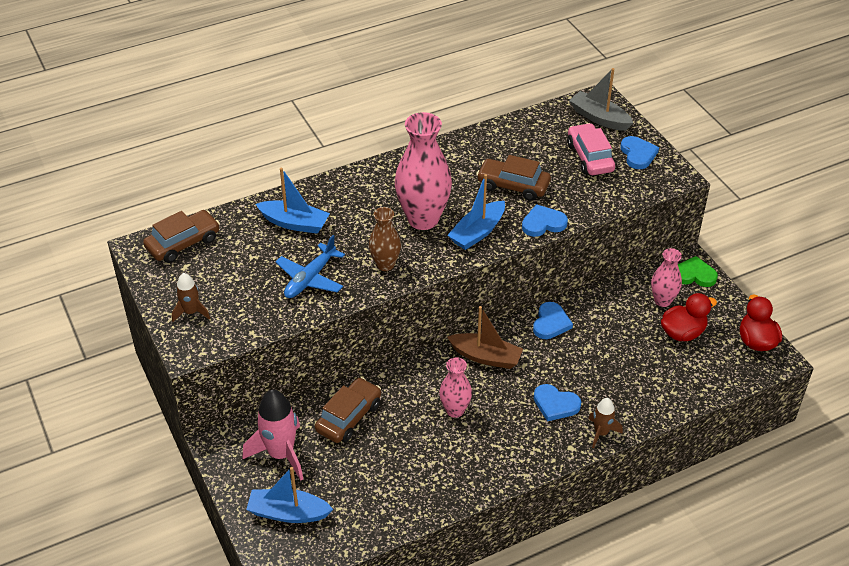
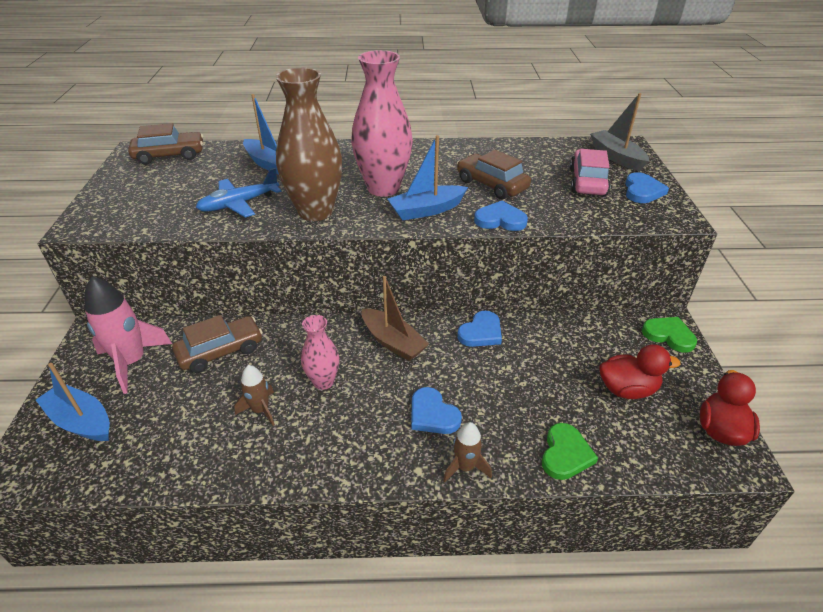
camera: 25 degrees right, 5 degrees down
brown rocket [172,273,210,322] -> brown rocket moved to [234,365,275,426]
brown vase [369,207,401,271] -> brown vase [275,68,342,221], size x1.82
pink vase [651,248,682,307] -> none
none -> green heart [542,423,598,480]

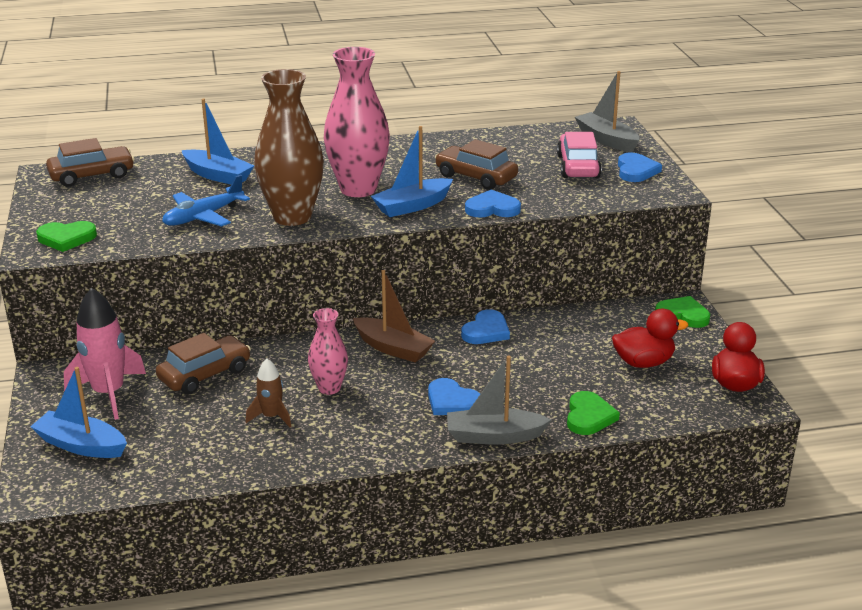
camera: 10 degrees left, 10 degrees down
brown rocket [443,422,492,482] -> grey boat [447,355,551,444]
none -> green heart [36,221,97,252]

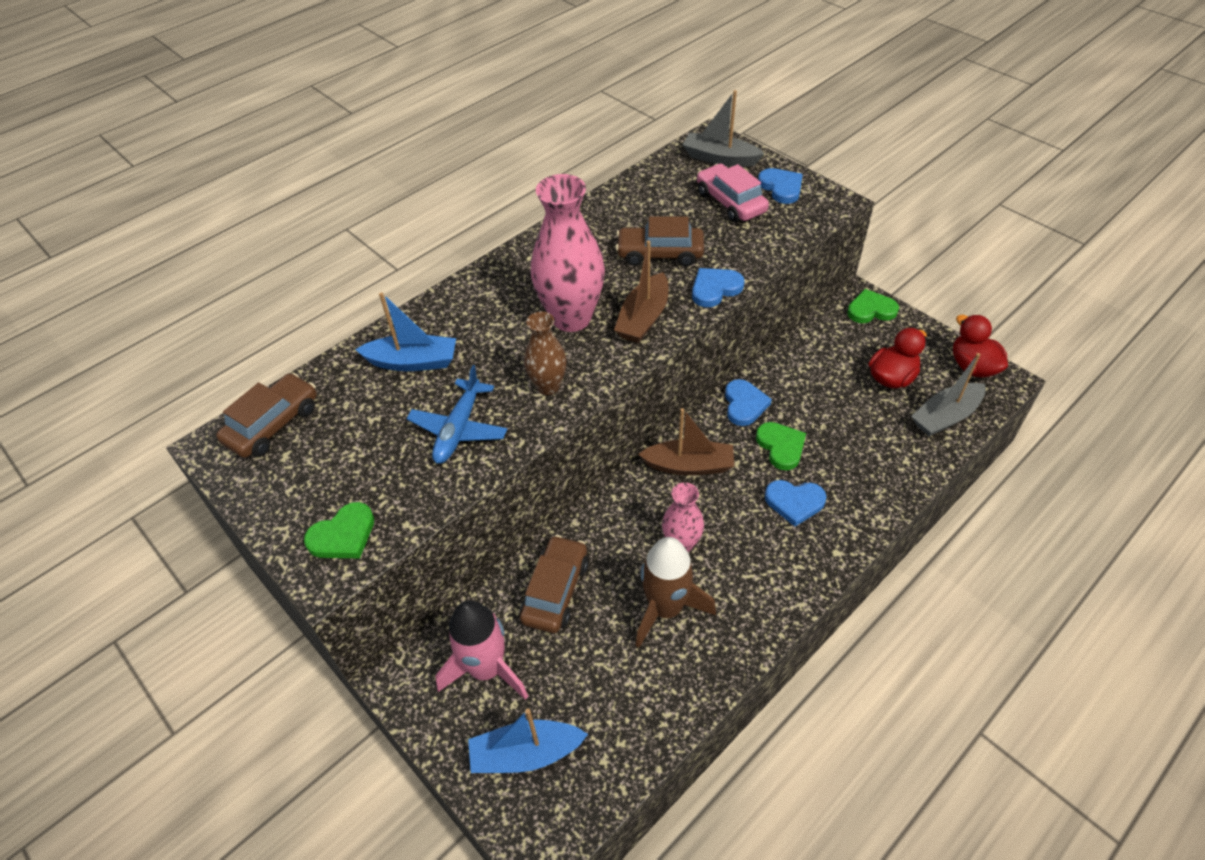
camera: 30 degrees left, 20 degrees up
brown rocket [246,359,292,427] -> brown rocket [636,537,716,648], size x1.79
brown vase [254,69,324,226] -> brown vase [524,312,567,395], size x0.55
blue boat [371,126,453,217] -> brown boat [614,240,669,343]
grey boat [447,355,551,444] -> grey boat moved to [911,353,986,436]
green heart [567,391,620,435] -> green heart moved to [756,422,806,470]

